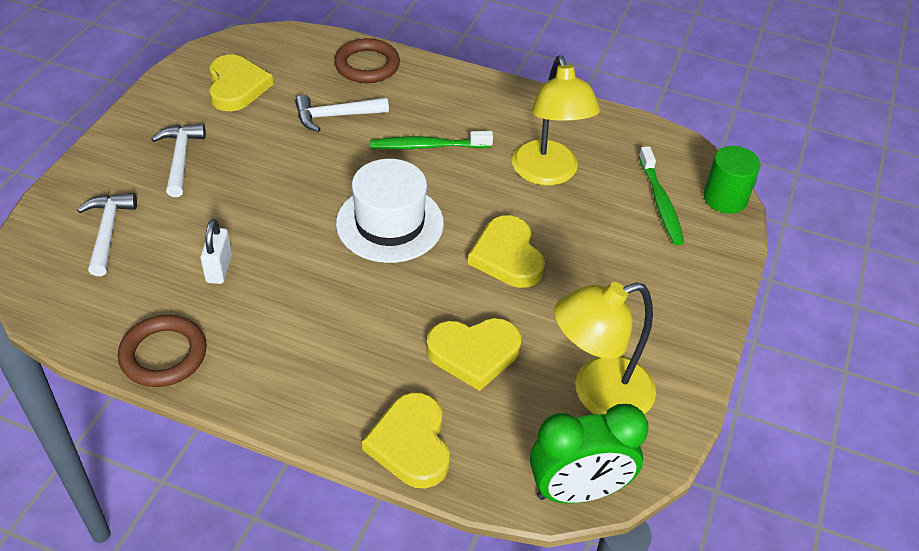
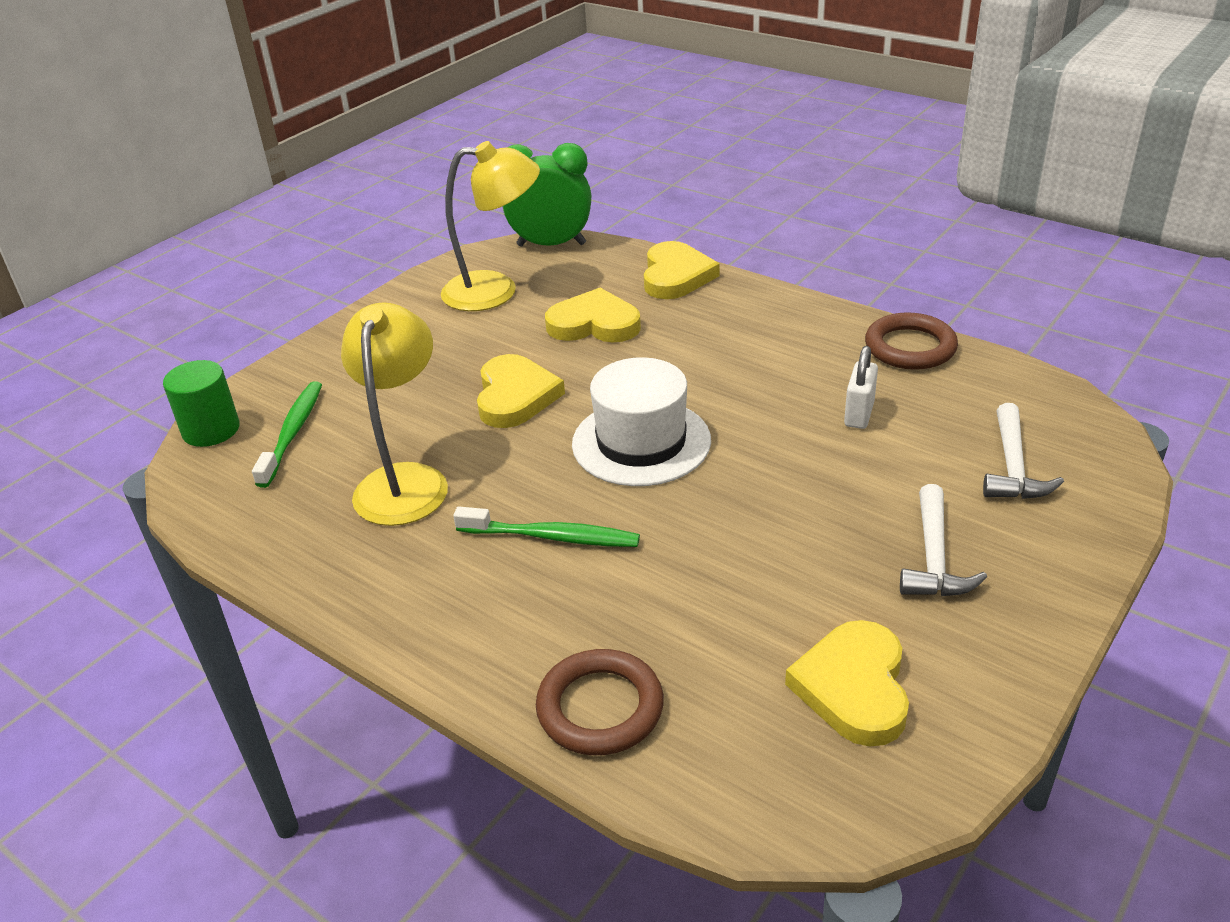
camera: 160 degrees left, 10 degrees down
white hammer [295,95,389,132] -> none

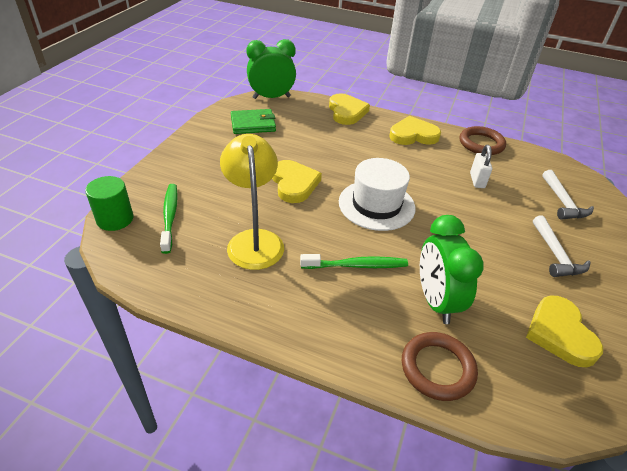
camera: 20 degrees left, 5 degrees up
yellow lamp [441,141,540,311] -> green wallet [231,109,276,134]
yellow heart [545,288,641,343] -> yellow heart moved to [389,116,441,145]
none -> green clock [420,215,484,324]

